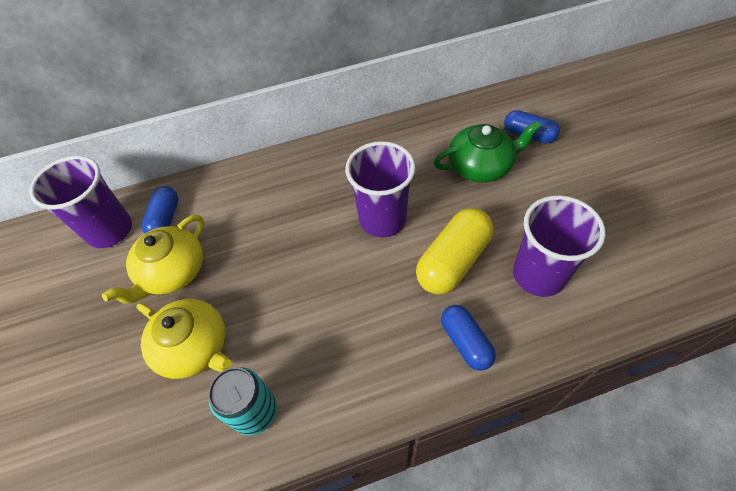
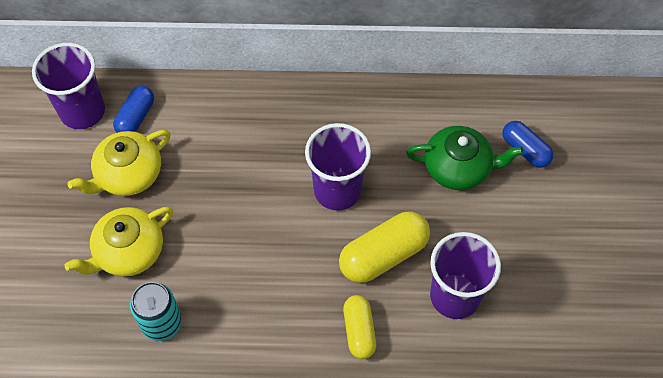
camera: 15 degrees right, 5 degrees up
yellow teapot [136,299,232,379] -> yellow teapot turned 90 degrees clockwise [64,207,173,277]
blue capsule [441,305,496,371] -> yellow capsule [343,295,376,359]

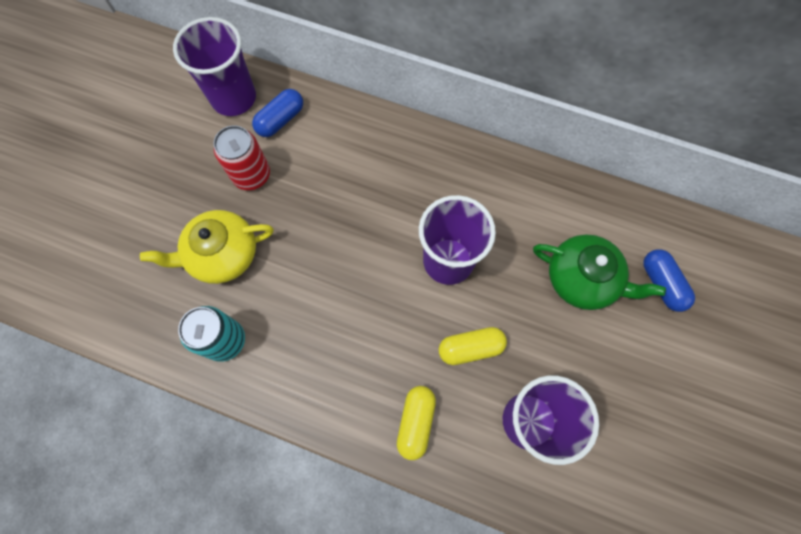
camera: 20 degrees right, 10 degrees up
yellow teapot [68,130,171,196] -> red can [213,125,270,190]
yellow capsule [339,211,430,283] -> yellow capsule [439,327,507,365], size x0.63

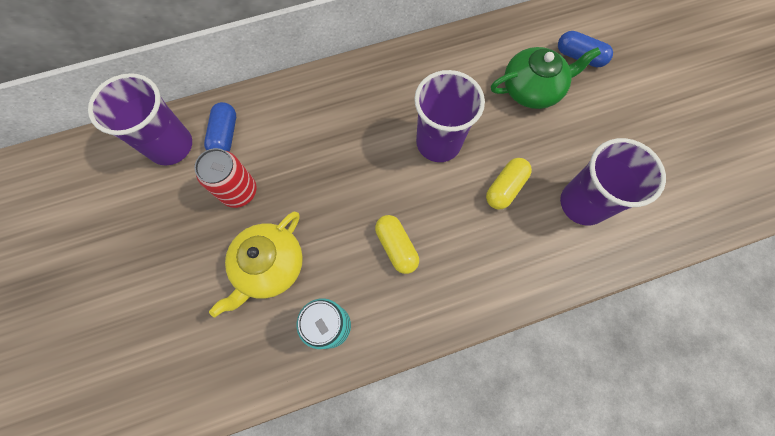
camera: 40 degrees left, 0 degrees up
yellow capsule [397,386,436,460] -> yellow capsule moved to [375,215,419,274]

